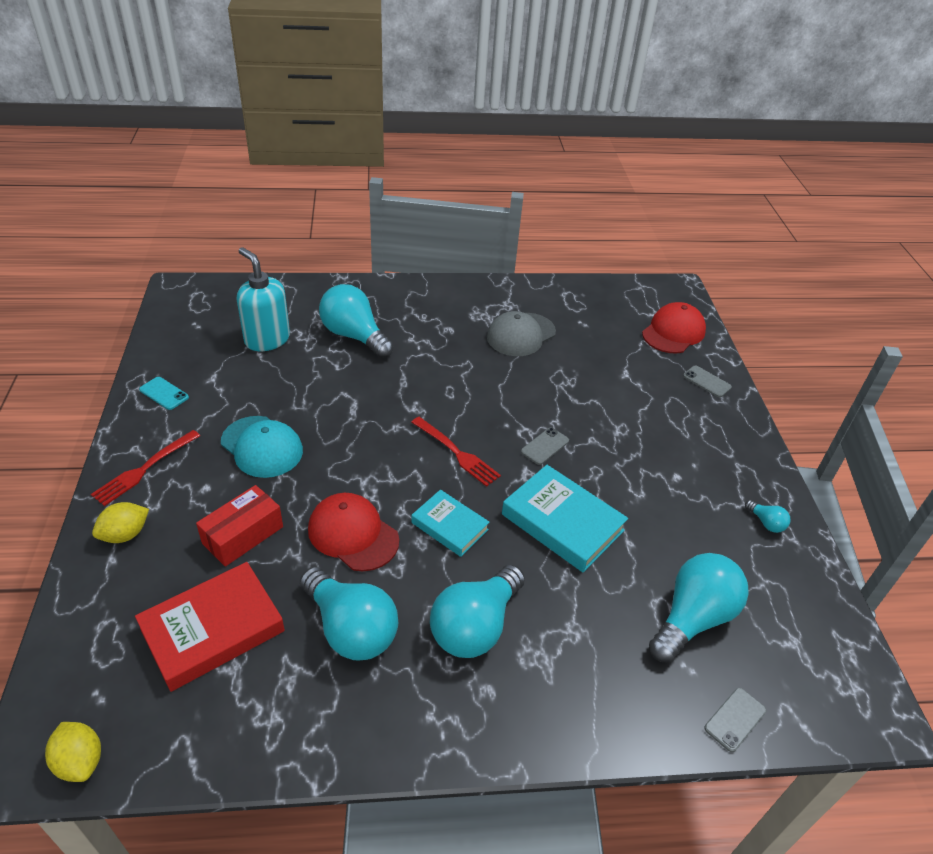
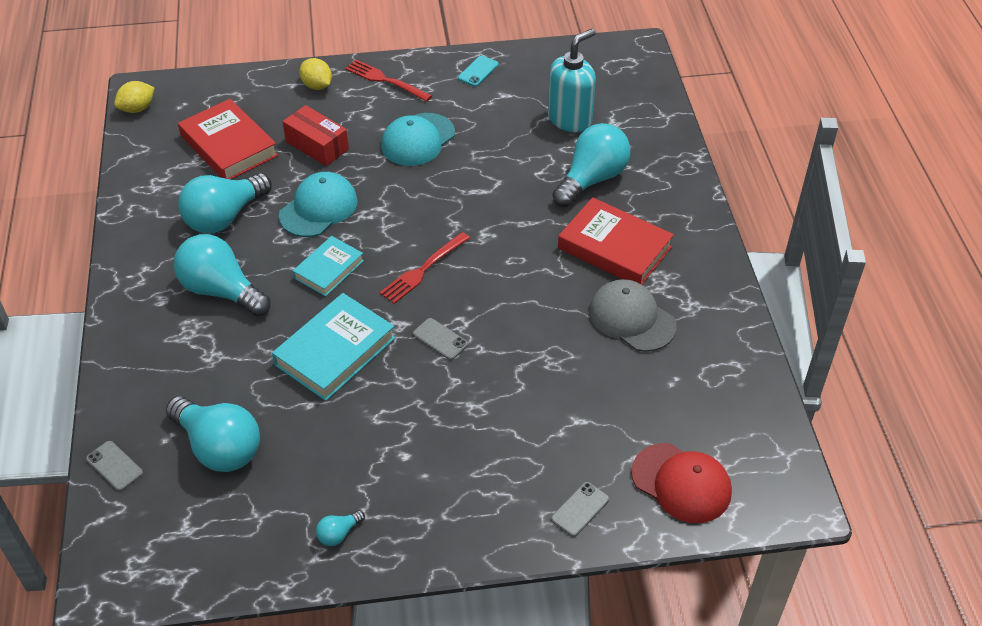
camera: 90 degrees right, 5 degrees up
red cap [308,493,399,571] -> turquoise cap [279,172,358,237]
none -> red book [558,197,674,285]

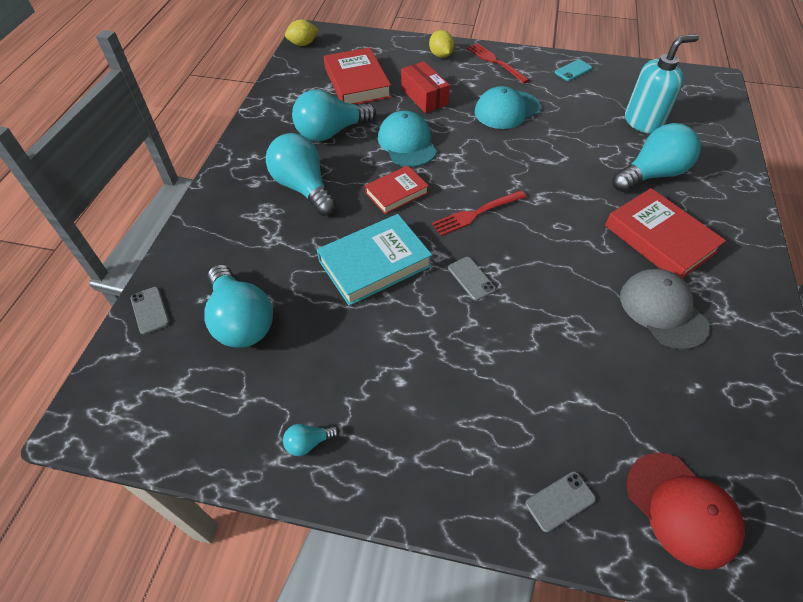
camera: 20 degrees right, 5 degrees up
turquoise cap [279,172,358,237] -> turquoise cap turned 75 degrees counterclockwise [378,111,437,167]
turquoise book [293,236,364,297] -> red book [365,166,429,214]

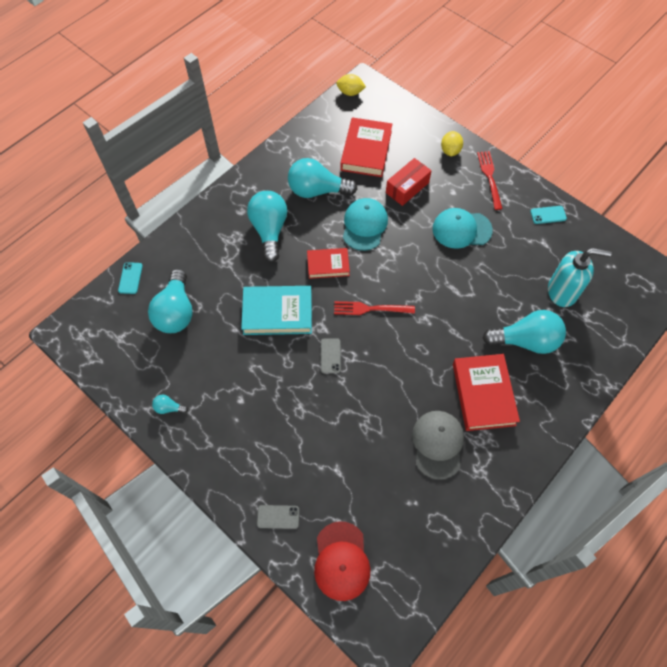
camera: 30 degrees right, 10 degrees up
grey phone [130,287,170,335] -> turquoise phone [118,262,143,294]
red box [401,61,450,113] -> red box turned 45 degrees clockwise [386,158,432,206]

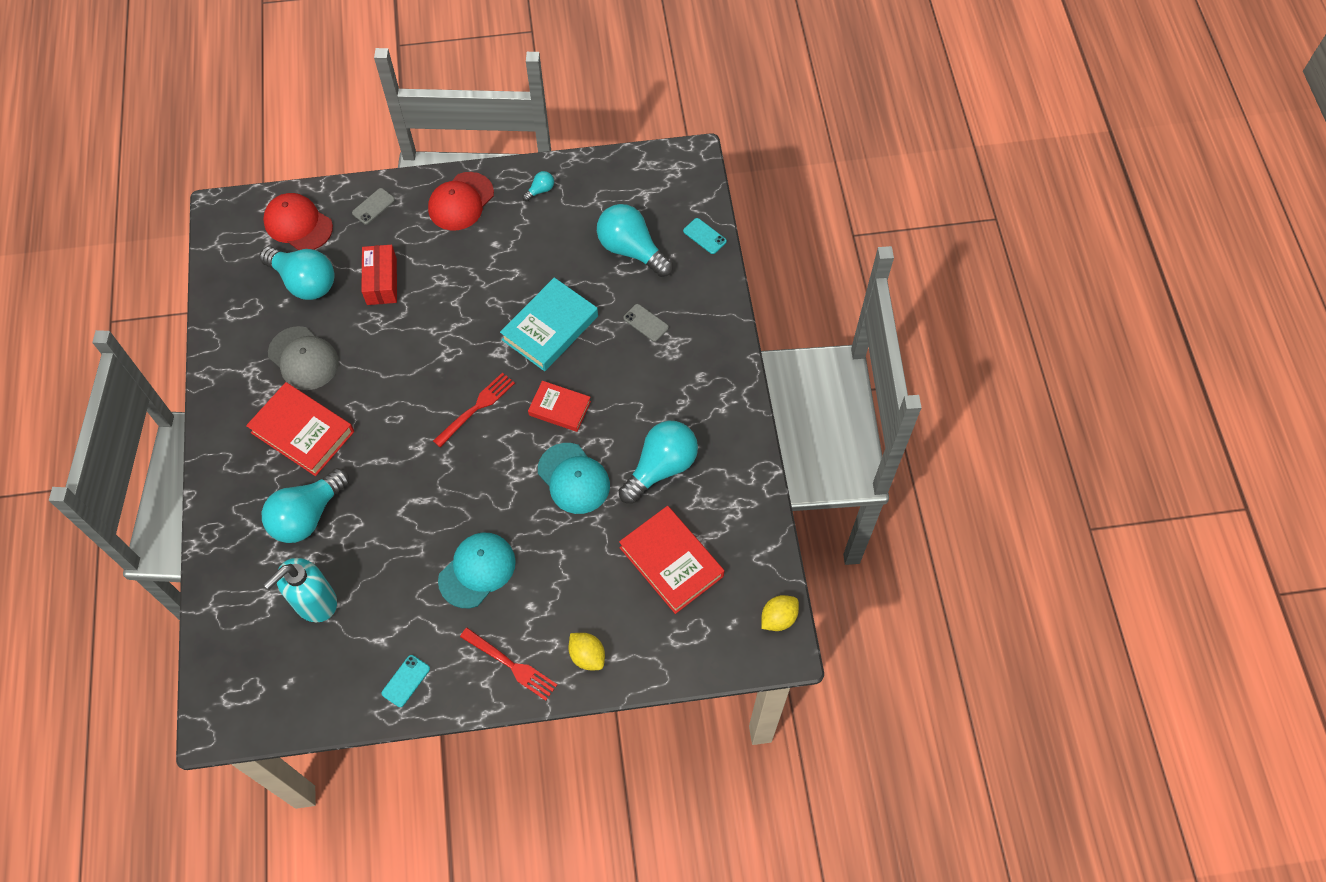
camera: 130 degrees right, 0 degrees up
turquoise light bulb [247,191,287,262] -> turquoise light bulb moved to [260,246,334,300]
red book [307,248,350,279] -> red book turned 75 degrees clockwise [528,381,591,432]
grey phone [321,339,341,373] -> grey phone moved to [623,304,669,342]
red box [386,158,432,206] -> red box moved to [361,245,397,305]
none -> red cap [428,172,494,231]

